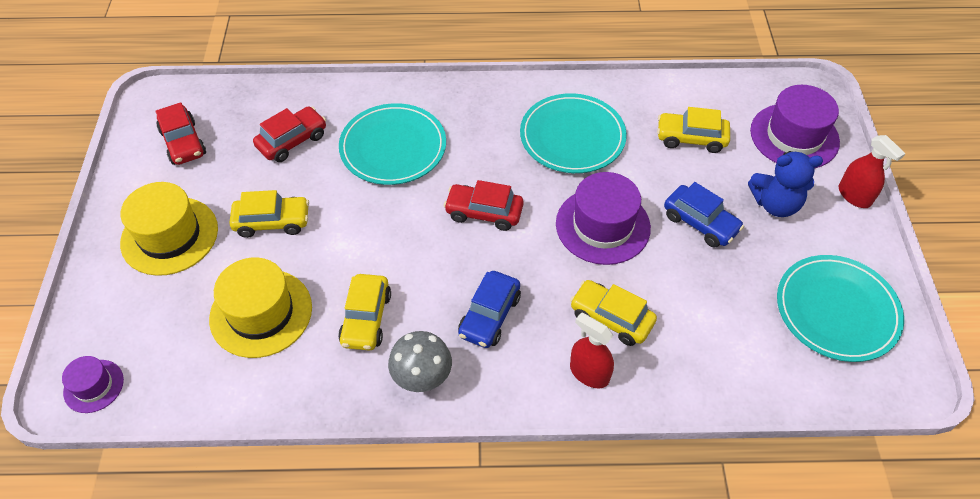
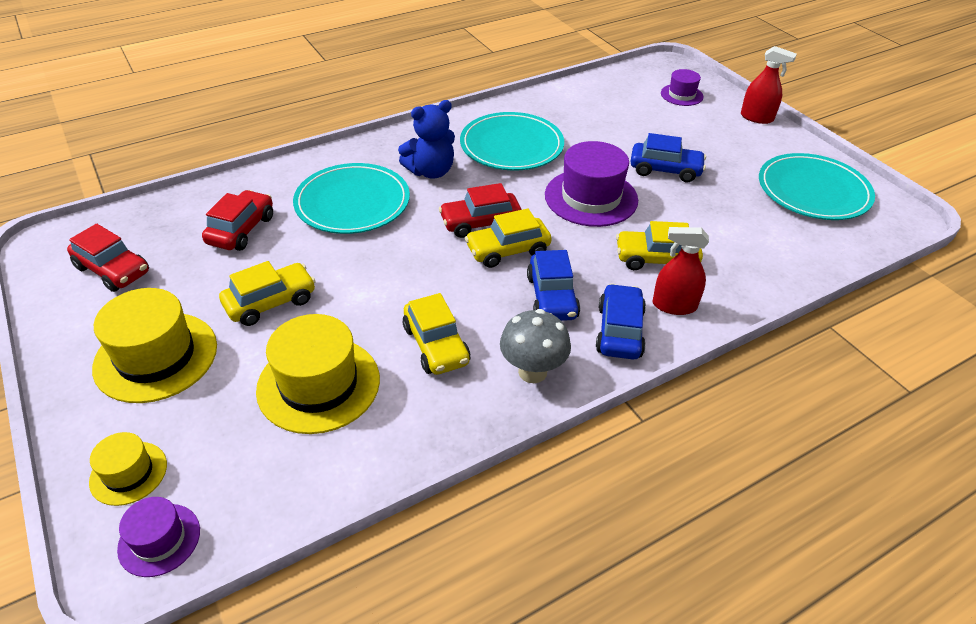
camera: 30 degrees left, 10 degrees down
yellow car [657,107,730,153] -> yellow car moved to [465,208,552,268]
blue teddy bear [748,151,823,217] -> blue teddy bear moved to [398,100,455,178]
purple hat [750,85,840,169] -> purple hat [661,69,704,106], size x0.54
none -> yellow hat [89,432,167,506]
none -> blue car [596,284,646,359]

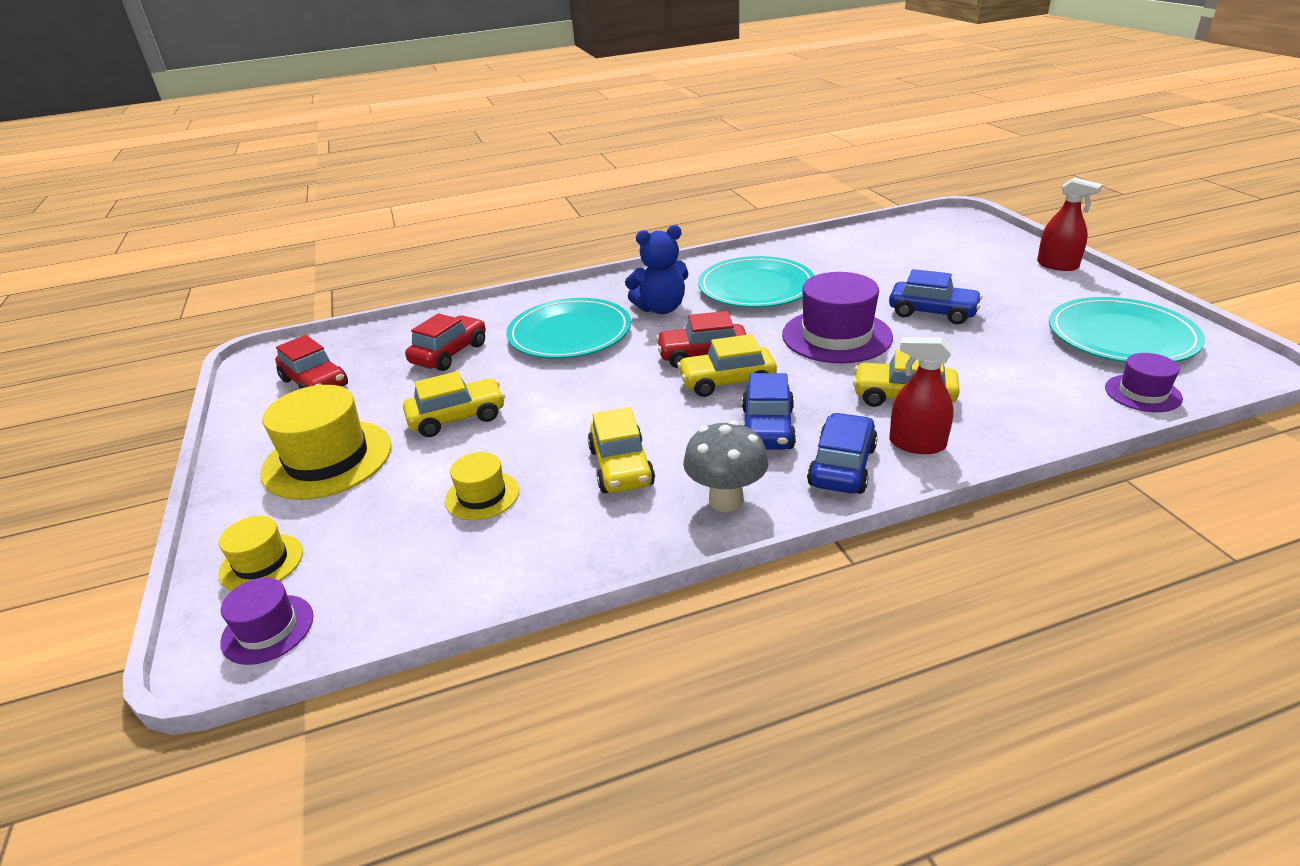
camera: 15 degrees right, 10 degrees down
yellow hat [256,314,380,434] -> yellow hat [445,452,519,520], size x0.54
purple hat [661,69,704,106] -> purple hat moved to [1105,353,1183,412]

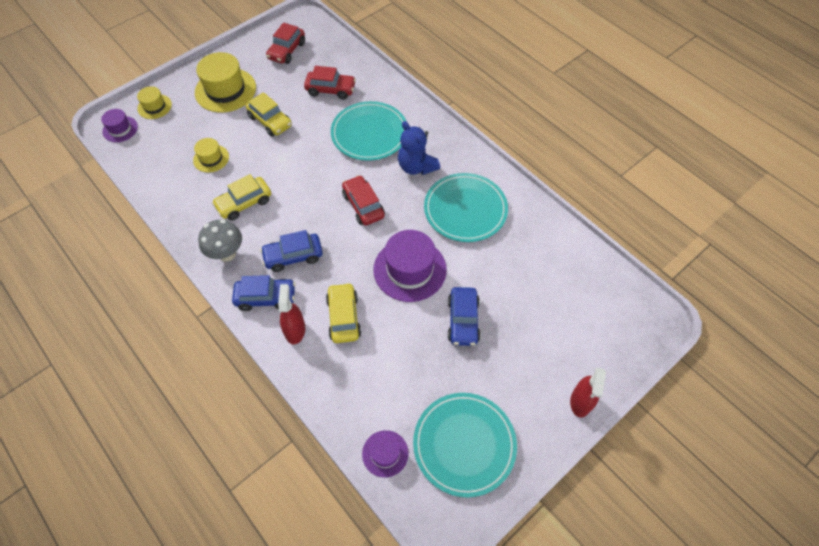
camera: 65 degrees right, 25 degrees up
yellow car [677,334,777,397] -> none

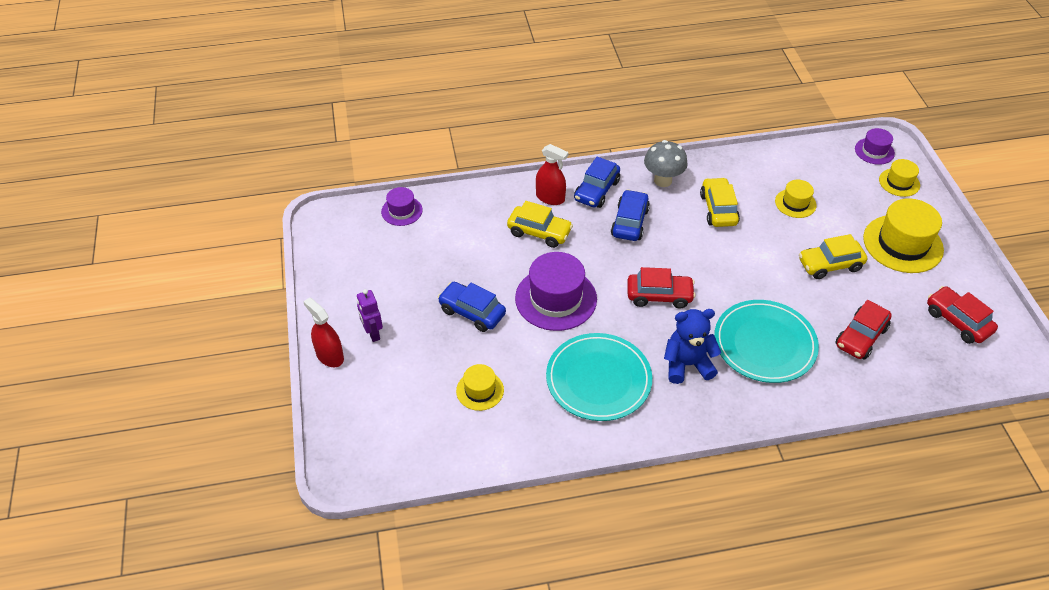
camera: 120 degrees right, 10 degrees down
turquoise plate [413,393,517,498] -> none
none -> purple robot [357,289,383,342]
none -> yellow hat [456,364,504,411]

